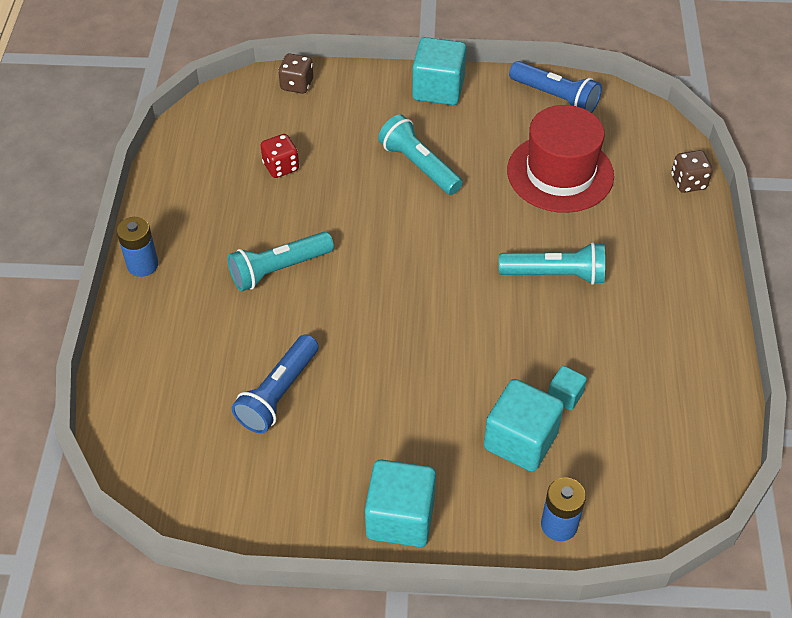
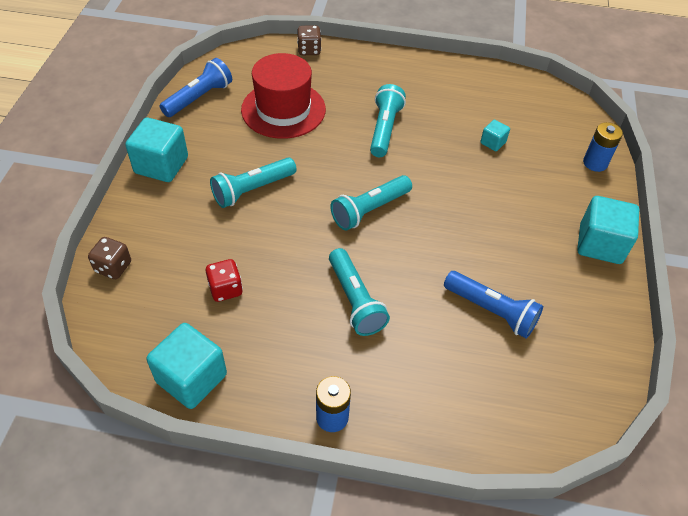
camera: 85 degrees left, 0 degrees up
turquoise cube [484,379,564,472] -> turquoise cube moved to [146,323,227,409]
none -> turquoise flashlight [330,175,412,231]

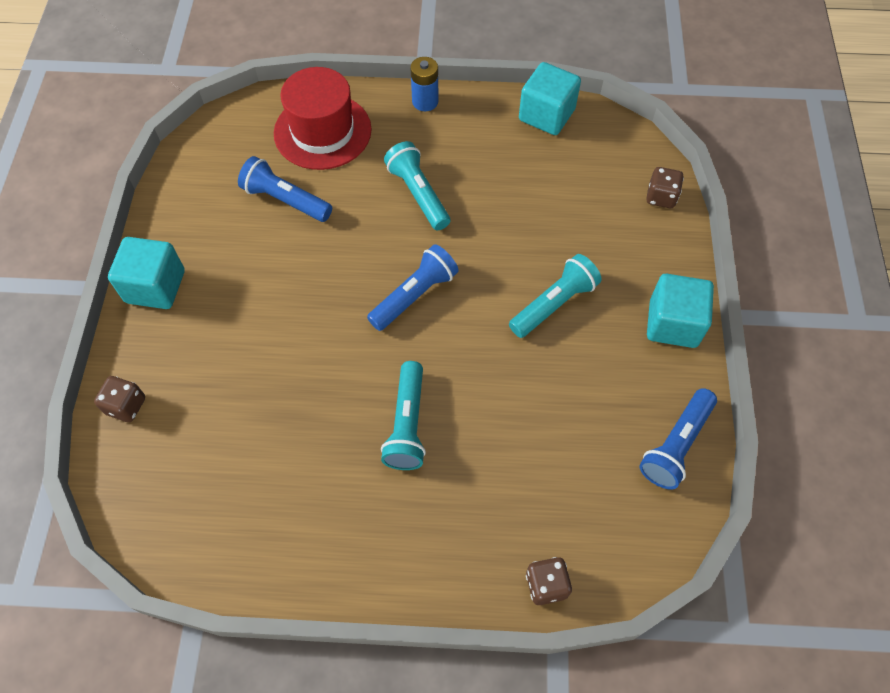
camera: 175 degrees right, 10 degrees up
red dice [206,259,243,302] -> none
red hat [241,53,326,139] -> red hat moved to [274,67,372,170]
turquoise flashlight [330,175,412,231] -> blue flashlight [367,244,459,331]
turquoise cube [480,120,510,151] -> none
blue battery [583,122,623,172] -> brown dice [94,376,145,422]

